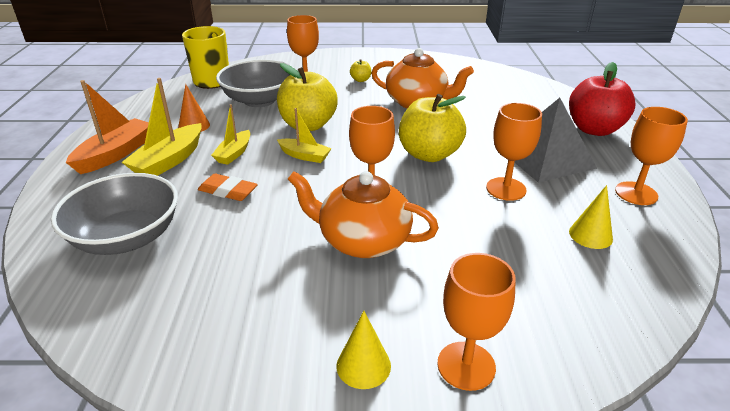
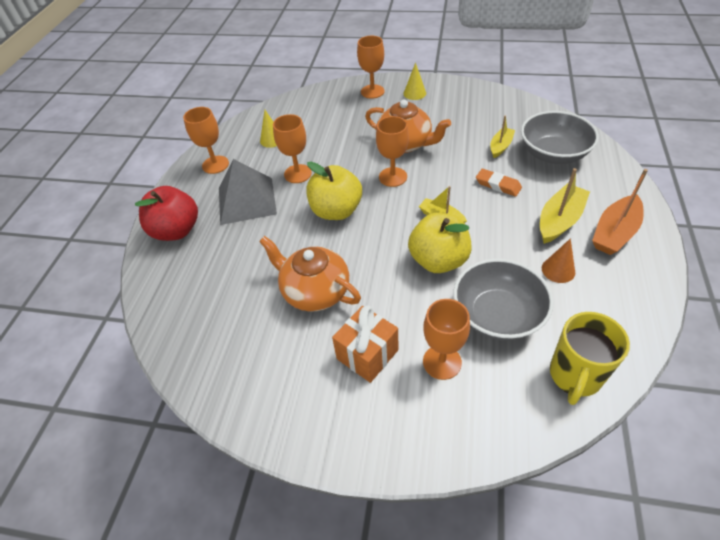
camera: 165 degrees left, 15 degrees up
yellow boat [211,104,251,165] -> yellow boat moved to [491,116,515,158]
yellow apple [350,59,371,82] -> orange gift [332,305,398,383]

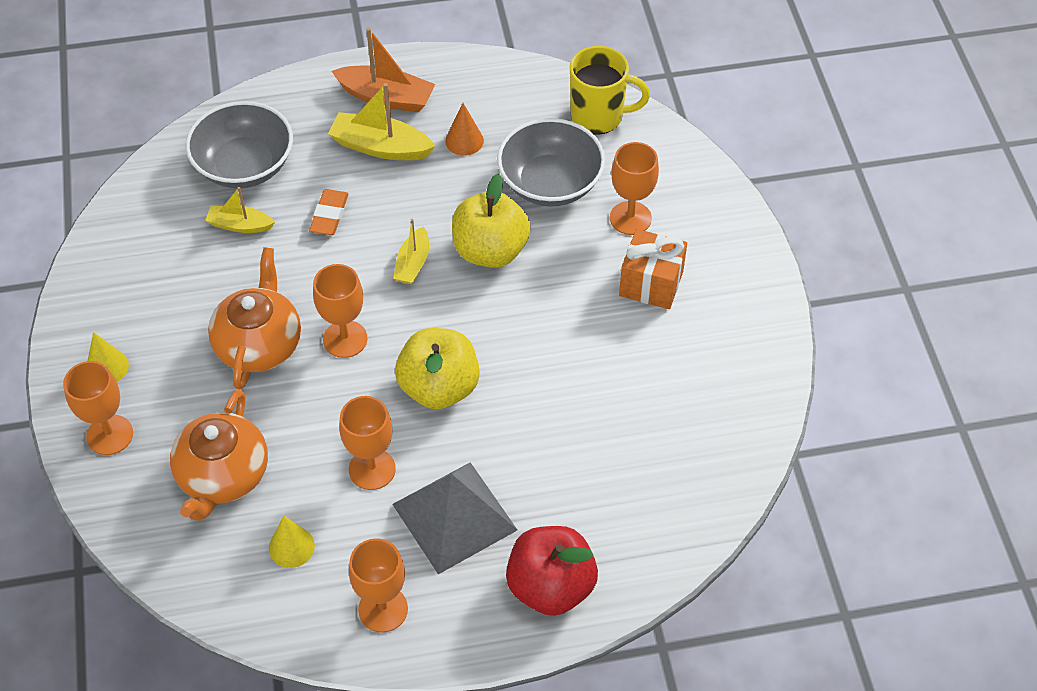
camera: 115 degrees left, 5 degrees up
orange teapot [259,236,361,311] -> orange teapot moved to [170,389,268,521]

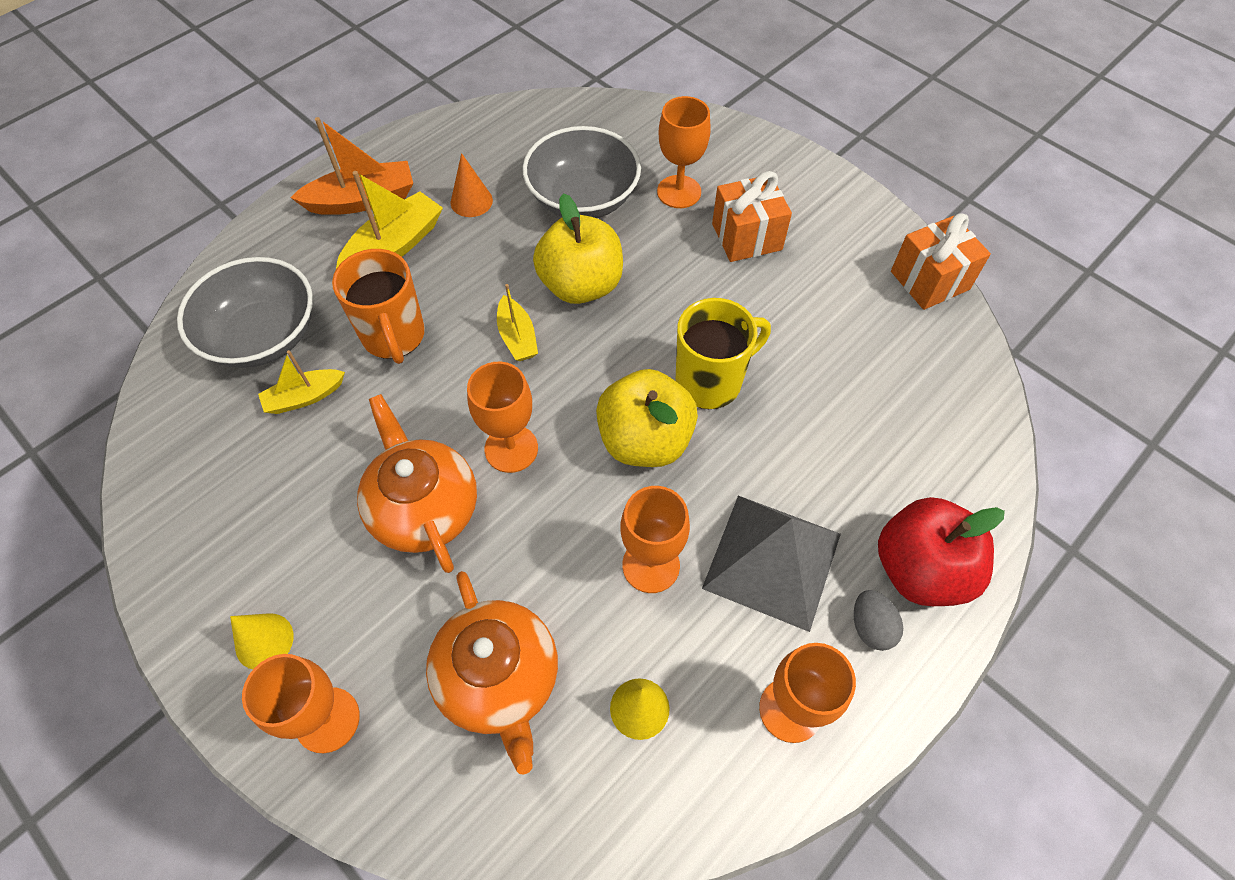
camera: 35 degrees left, 5 degrees up
orange eraser [309,189,349,235] -> orange mug [332,249,425,364]
yellow boat [328,83,436,160] -> yellow boat turned 150 degrees clockwise [336,171,443,269]
yellow mug [570,46,650,134] -> yellow mug moved to [675,298,771,409]
none -> grey egg [854,590,903,651]
none -> orange gift [891,213,991,310]

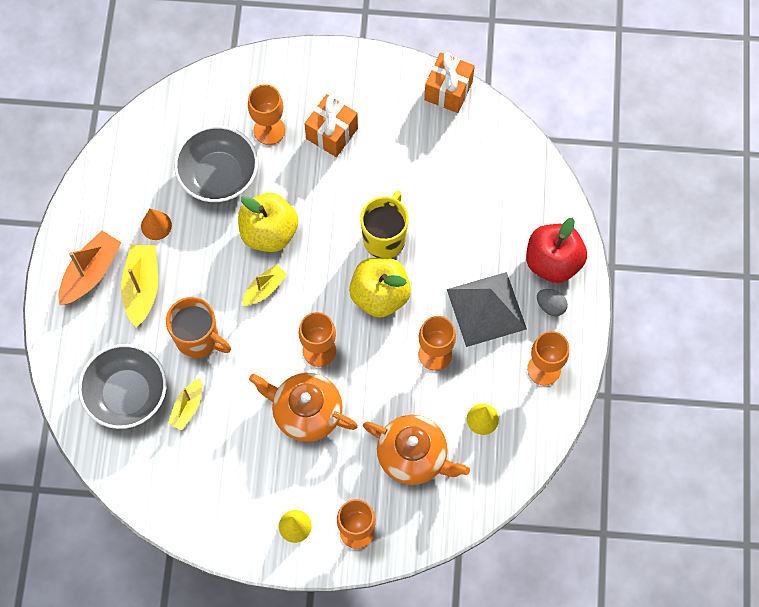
camera: 40 degrees left, 10 degrees up
yellow boat [497,284,538,361] -> yellow boat turned 75 degrees counterclockwise [242,264,287,306]

